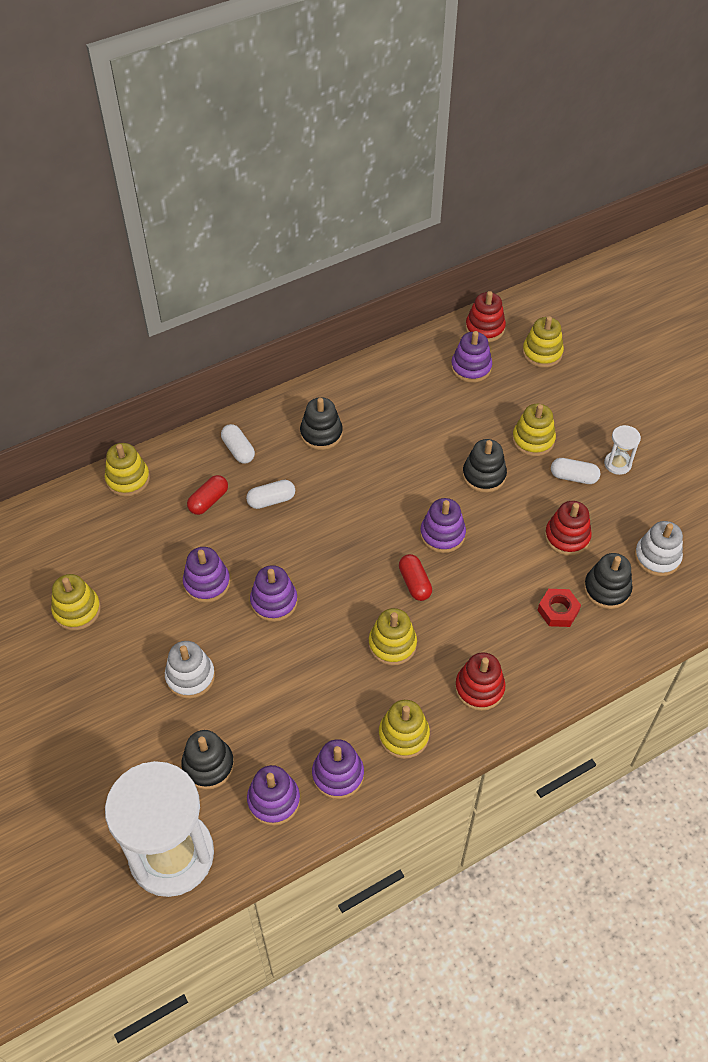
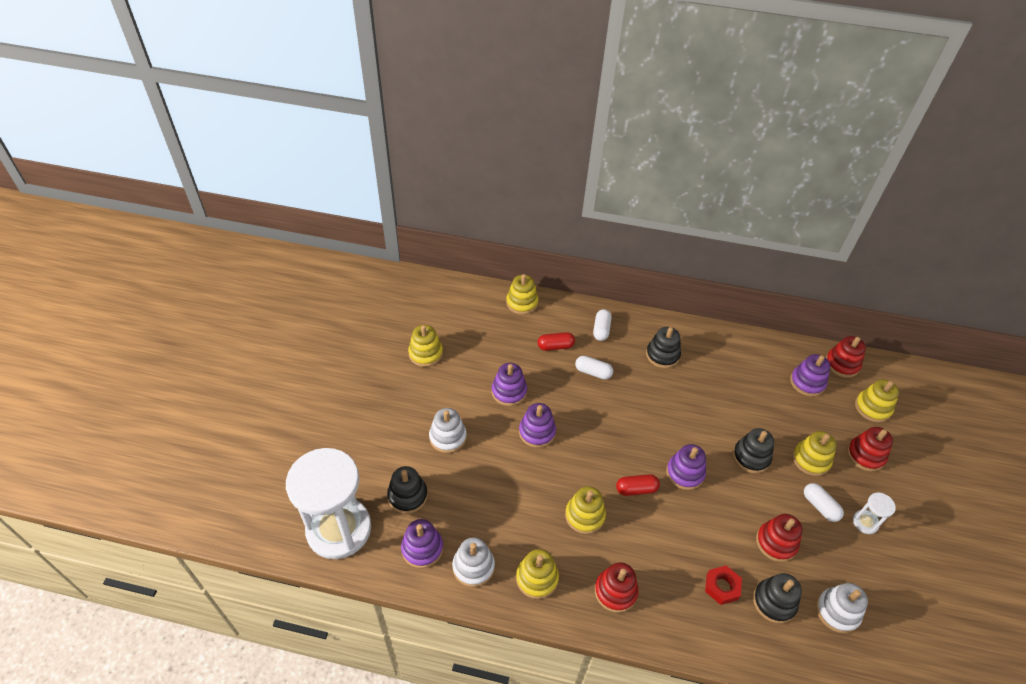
camera: 40 degrees right, 5 degrees down
purple stacking toy [312,739,364,799] -> white stacking toy [452,537,495,587]
red capsule [399,554,432,601] -> red capsule turned 60 degrees clockwise [616,474,660,496]
none -> red stacking toy [847,427,893,472]

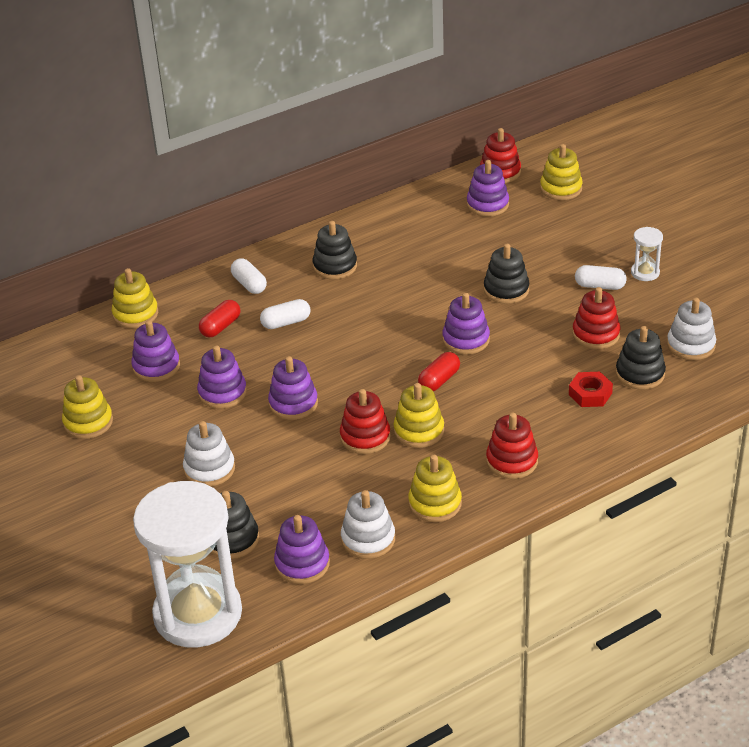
camera: 40 degrees left, 10 degrees down
yellow stacking toy [793,431,836,476] -> none
red stacking toy [847,427,893,472] -> red stacking toy moved to [340,389,391,454]
none -> purple stacking toy [131,320,180,382]

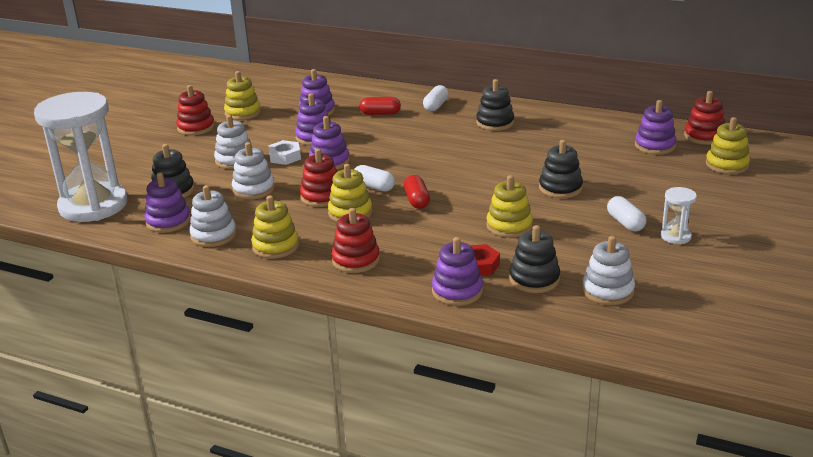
camera: 55 degrees right, 10 degrees down
yellow stacking toy [112,268,158,328] -> yellow stacking toy moved to [486,175,533,238]
white capsule [260,299,311,329] -> white capsule moved to [354,165,395,192]
red capsule [418,352,460,391] -> red capsule turned 75 degrees clockwise [404,175,430,209]
purple stacking toy [442,293,490,355] -> purple stacking toy moved to [432,237,483,306]
red stacking toy [572,287,620,349] -> red stacking toy moved to [176,85,215,135]
none -> white stacking toy [232,142,275,199]
none -> white nut [268,140,301,165]

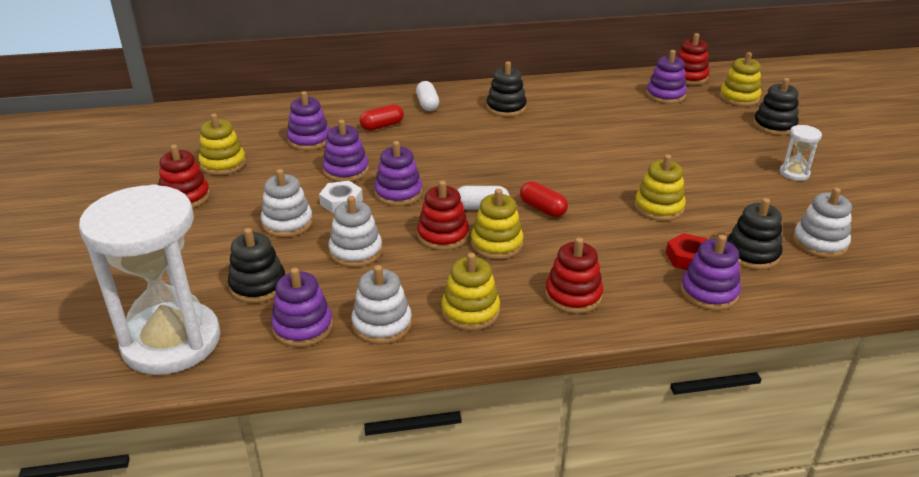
camera: 35 degrees left, 5 degrees up
black stacking toy [539,140,583,198] -> black stacking toy moved to [753,78,799,135]
white capsule [607,196,647,232] -> none

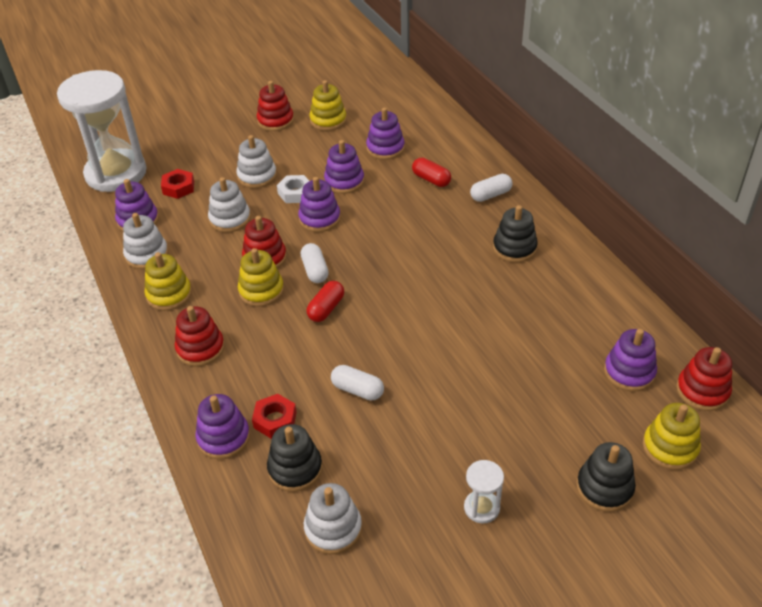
camera: 75 degrees right, 10 degrees up
black stacking toy [228,228,285,303] -> red nut [161,169,194,199]
yellow stacking toy [635,154,686,221] -> white capsule [331,365,384,401]

